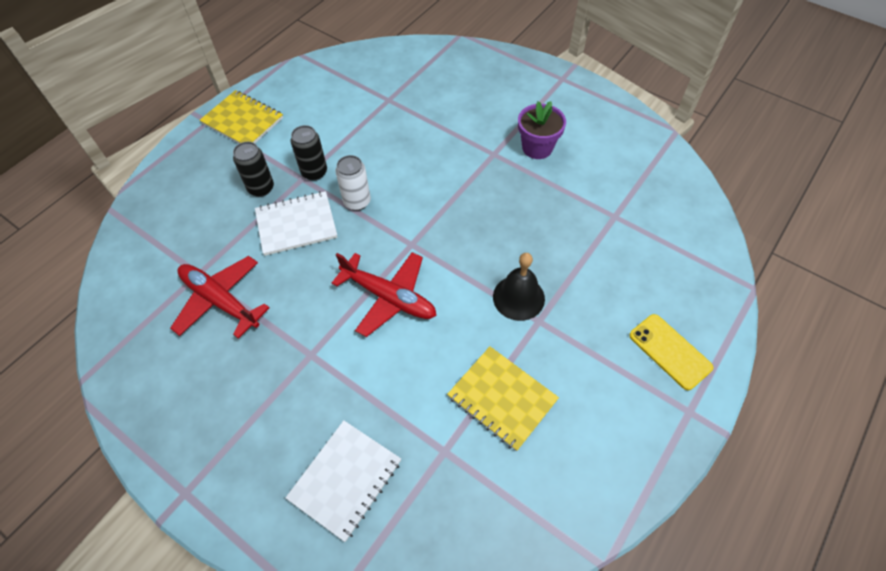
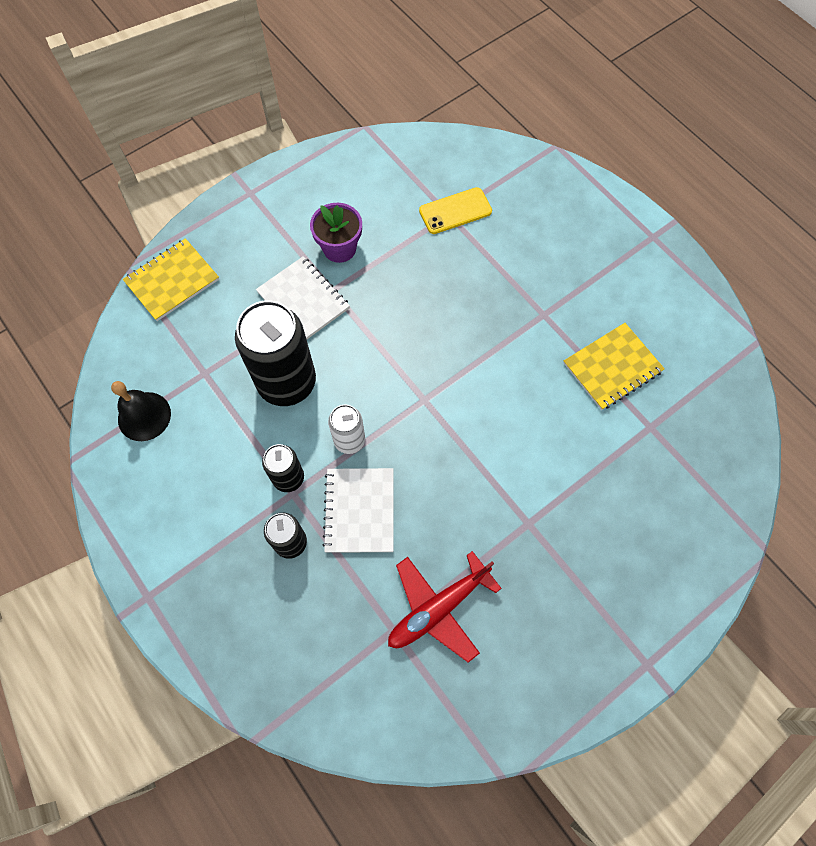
camera: 75 degrees left, 10 degrees up
yellow notebook [200,90,283,144] -> yellow notebook moved to [123,238,219,321]
white notebook [286,421,401,542] -> white notebook moved to [256,256,350,340]
red plane [332,252,437,337] -> none
black bell [493,253,545,321] -> black bell moved to [111,381,171,441]
yellow phone [629,314,713,390] -> yellow phone moved to [419,187,492,234]
none -> black can [235,300,316,406]

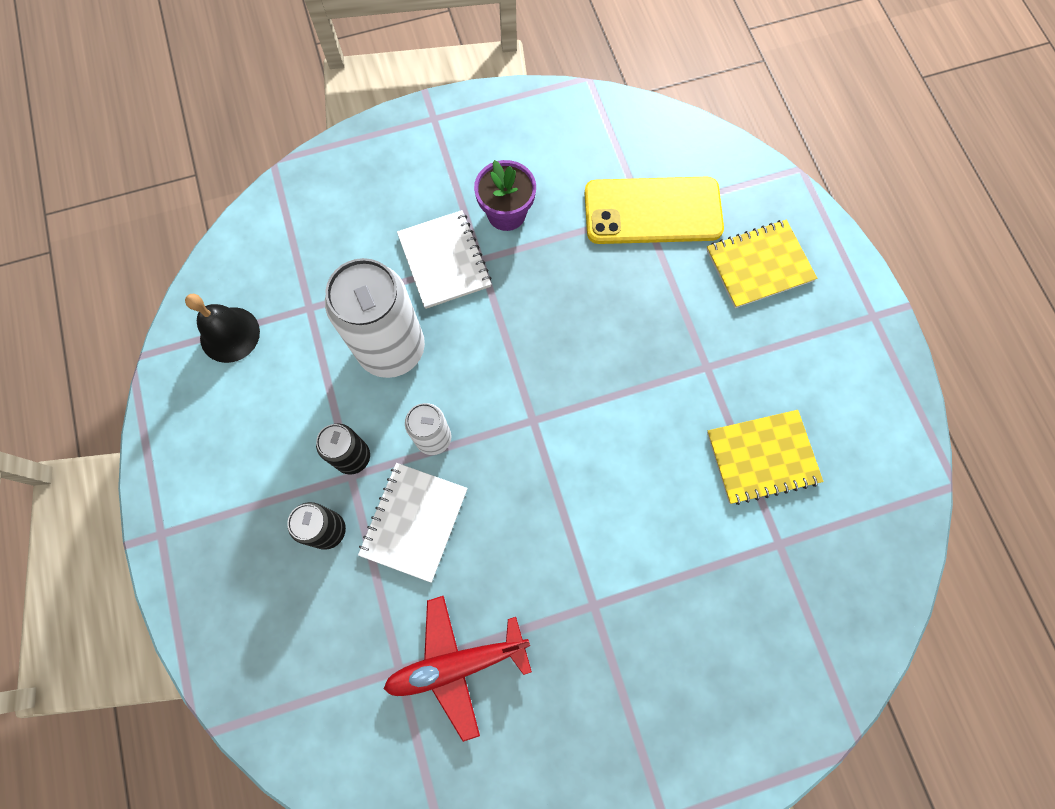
camera: 20 degrees right, 5 degrees up
yellow notebook [123,238,219,321] -> yellow notebook moved to [706,220,817,308]
black can [235,300,316,406] -> white can [325,258,425,378]
yellow phone [419,187,492,234] -> yellow phone [585,177,724,244], size x1.65

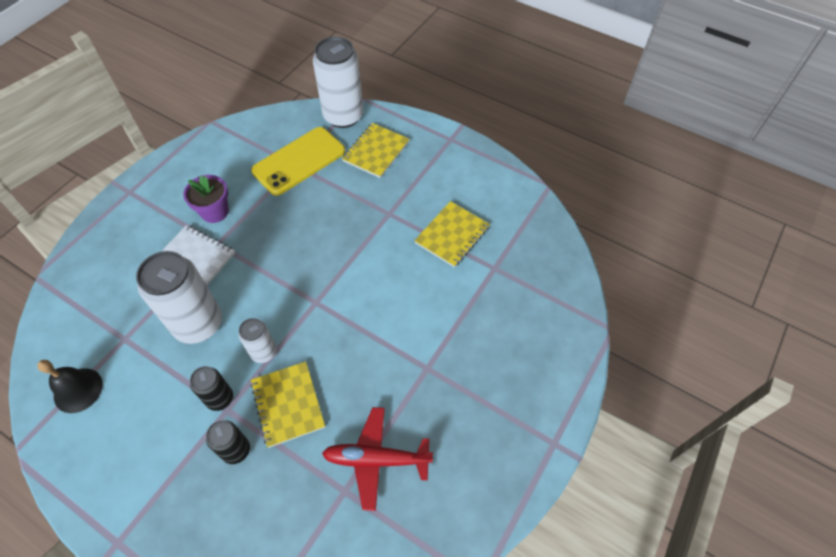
camera: 40 degrees left, 15 degrees down
white notebook [358,463,468,583] -> yellow notebook [251,361,325,448]
red plane [384,596,532,742] -> red plane turned 60 degrees clockwise [322,407,433,511]
none -> white can [313,37,364,128]

